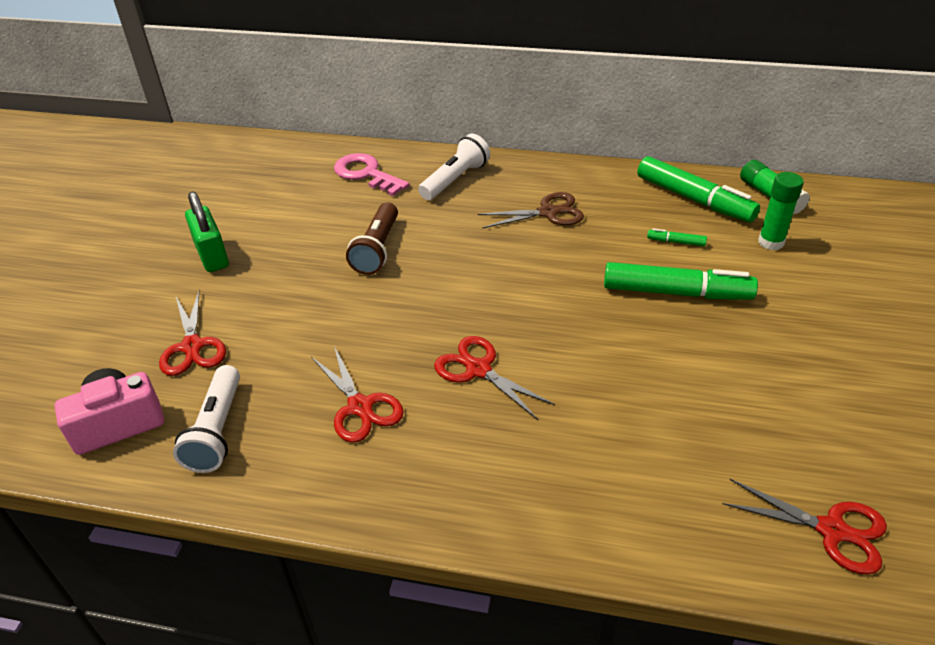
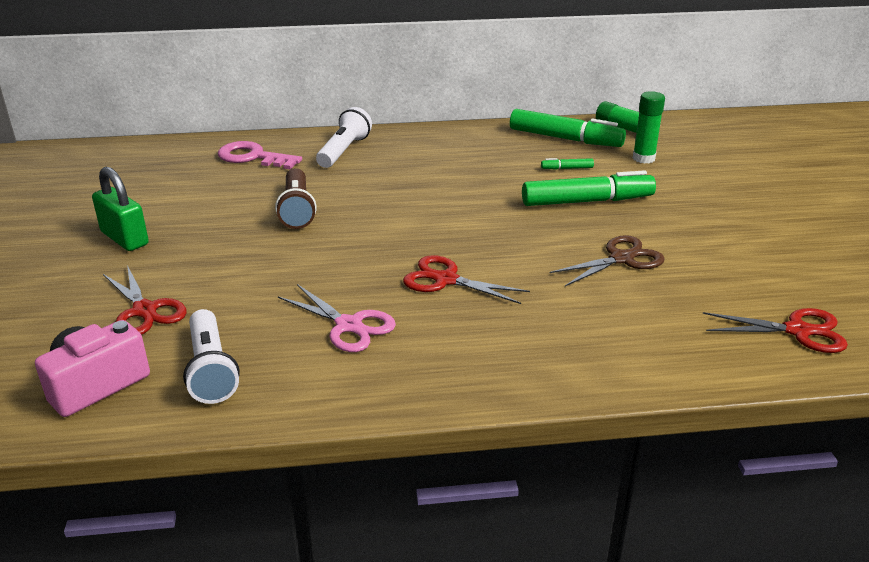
camera: 20 degrees left, 10 degrees down
red scissors [311,346,404,443] -> pink scissors [278,284,396,352]
brown scissors [477,192,584,229] -> brown scissors moved to [550,235,665,286]

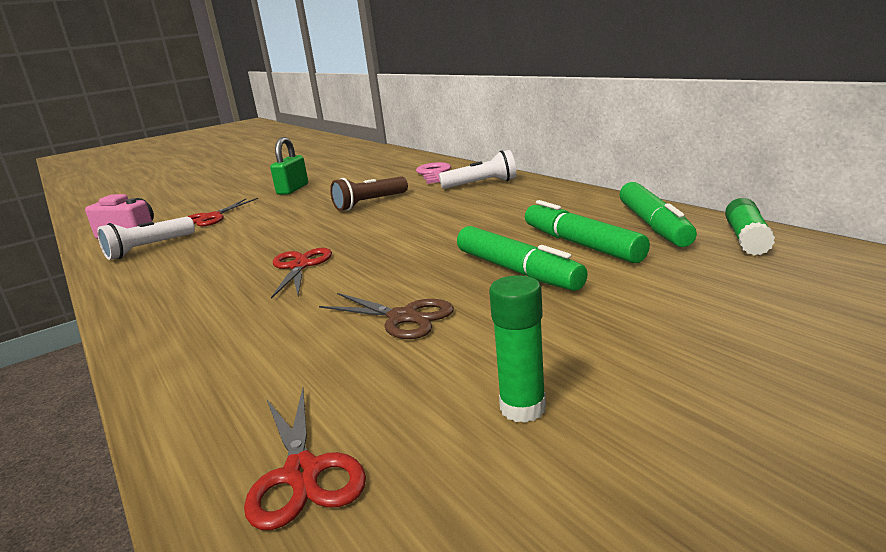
camera: 65 degrees right, 10 degrees down
pink scissors [278,284,396,352] -> none
green marker [541,158,594,170] -> green marker [525,200,650,263], size x2.37
green glue stick [633,91,665,164] -> green glue stick moved to [489,275,546,423]

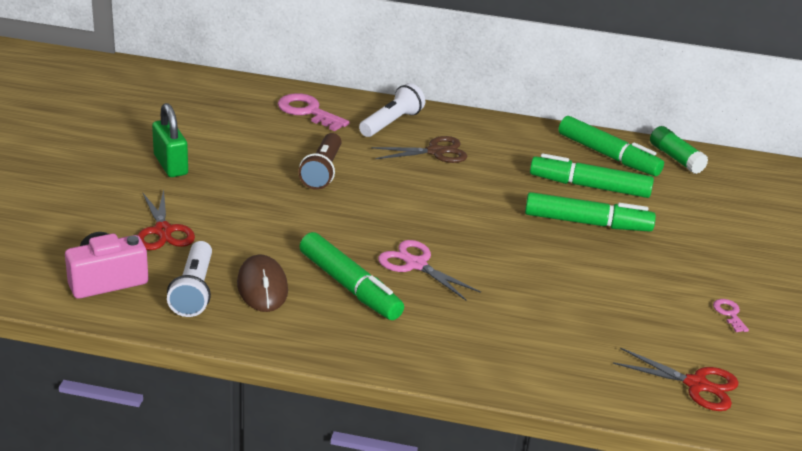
camera: 50 degrees left, 10 degrees up
red scissors [271,248,332,299] -> pink scissors [378,240,481,301]
brown scissors [319,293,454,339] -> brown scissors moved to [371,136,468,163]
green glue stick [489,275,546,423] -> pink key [713,299,749,332]
none -> brown mouse [237,255,288,312]
none -> green marker [300,232,404,320]

